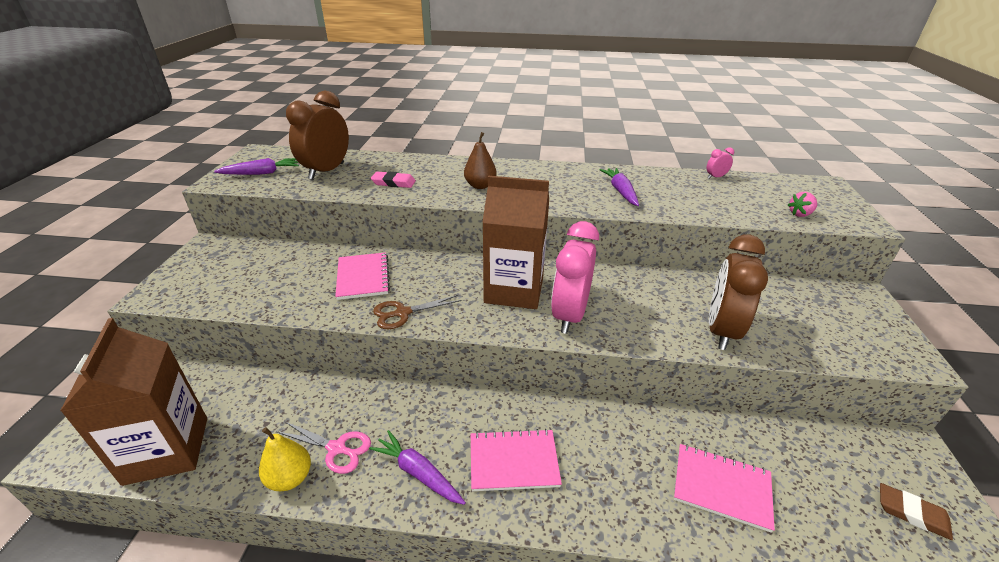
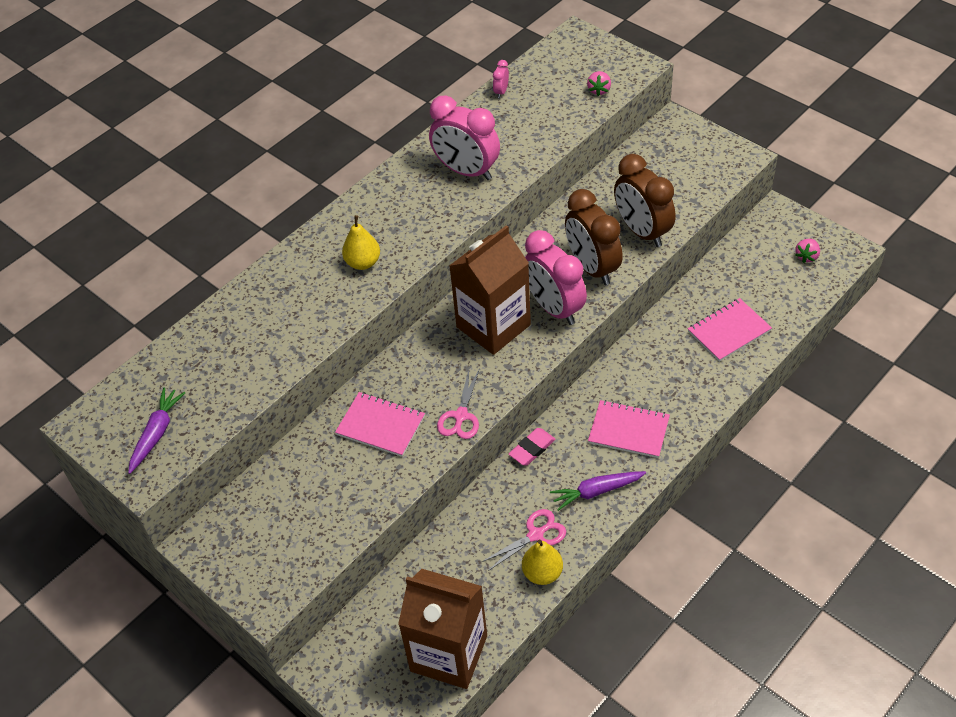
camera: 50 degrees left, 15 degrees up
brown clock [286,90,349,180] -> brown clock moved to [565,189,623,285]
pink eraser [371,171,416,188] -> pink eraser moved to [509,428,555,466]
brown scissors [373,295,462,329] -> pink scissors [437,368,480,439]
brown pear [464,132,497,189] -> yellow pear [342,215,380,270]
pink notebook [471,429,562,491] -> pink notebook turned 75 degrees clockwise [588,400,670,458]
purple carrot [600,168,639,206] -> pink clock [429,95,500,180]
brown eraser [880,483,953,540] -> pink strawberry [795,239,820,263]

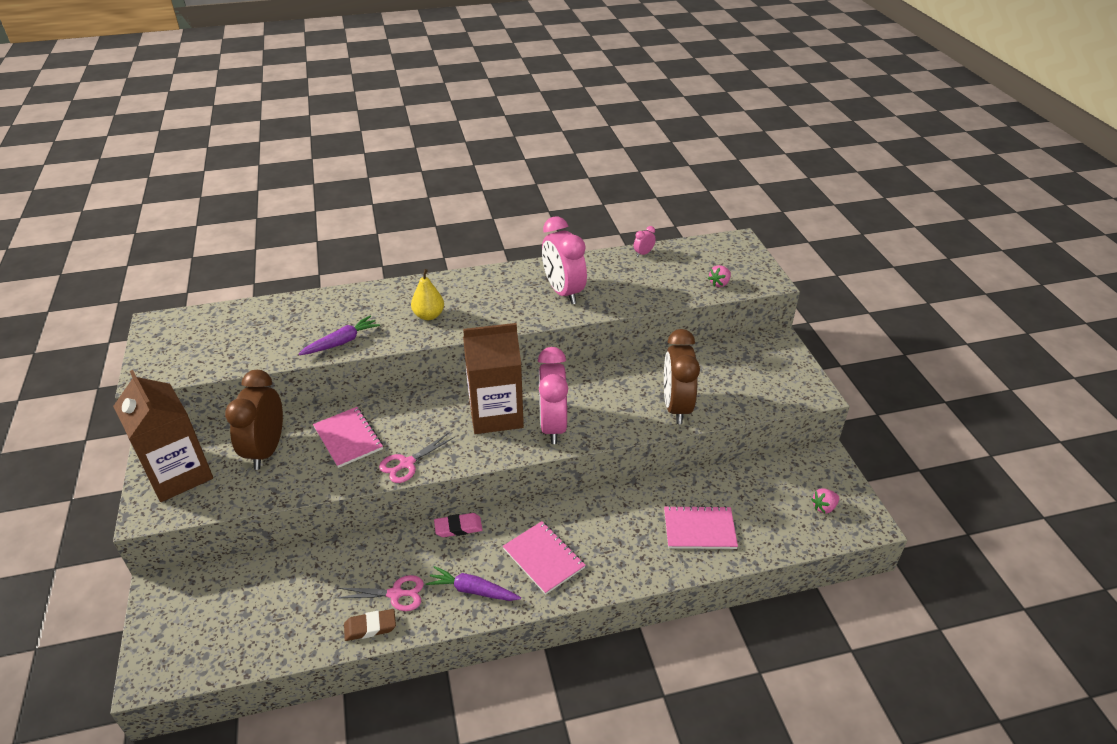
camera: 30 degrees right, 10 degrees down
purple carrot [128,388,185,474] -> purple carrot moved to [299,316,380,355]
brown carton [398,569,487,689] -> brown carton moved to [113,370,213,502]
yellow pear [522,540,563,585] -> brown eraser [344,609,396,641]
brown clock [565,189,623,285] -> brown clock moved to [225,370,283,470]

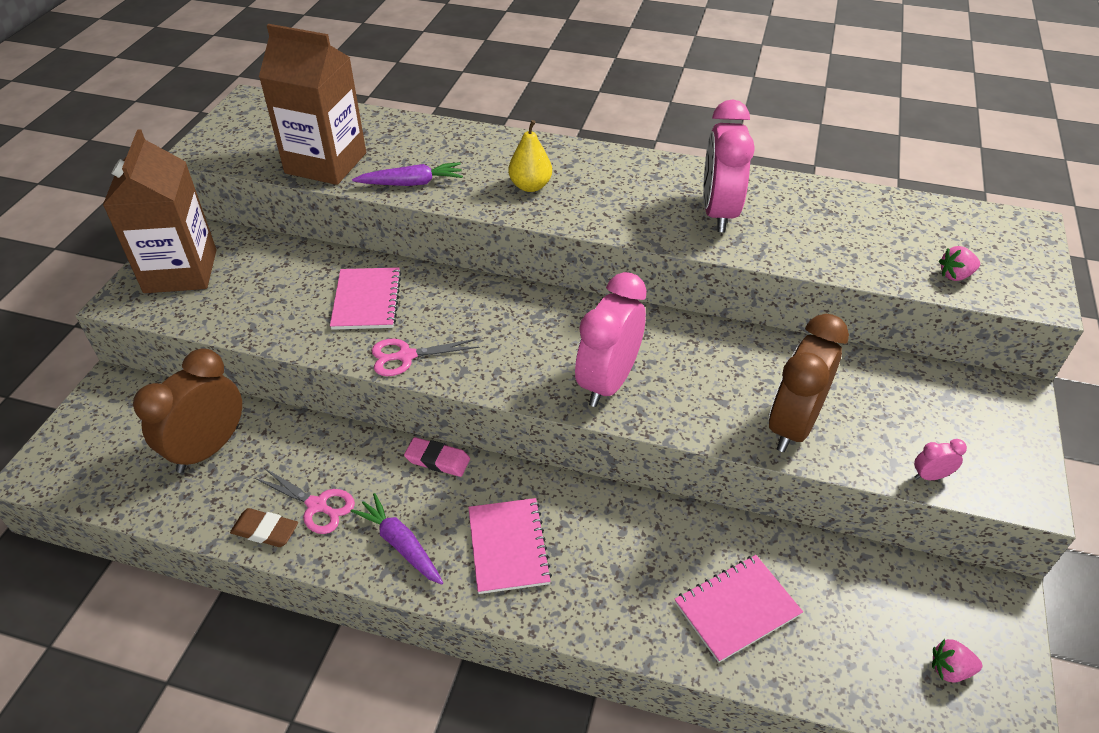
camera: 30 degrees right, 5 degrees up
brown clock [225,370,283,470] -> brown clock moved to [133,348,242,473]
brown carton [463,323,524,434] -> brown carton moved to [259,24,366,185]
pink clock [634,226,656,257] -> pink clock moved to [914,439,967,480]
pink notebook [664,505,738,549] -> pink notebook turned 60 degrees counterclockwise [675,555,803,663]

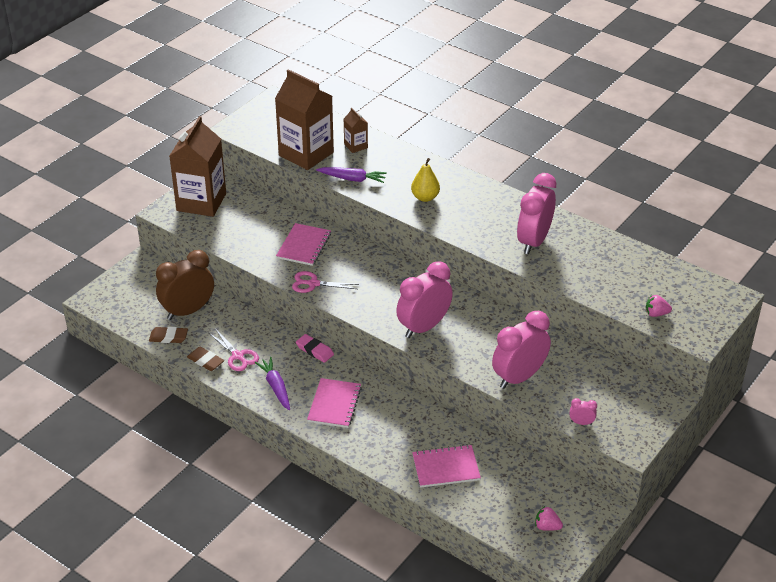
camera: 20 degrees right, 5 degrees down
brown clock [769,314,849,452] -> pink clock [492,311,551,389]
none -> brown eraser [149,327,188,343]
none -> brown carton [344,108,368,153]

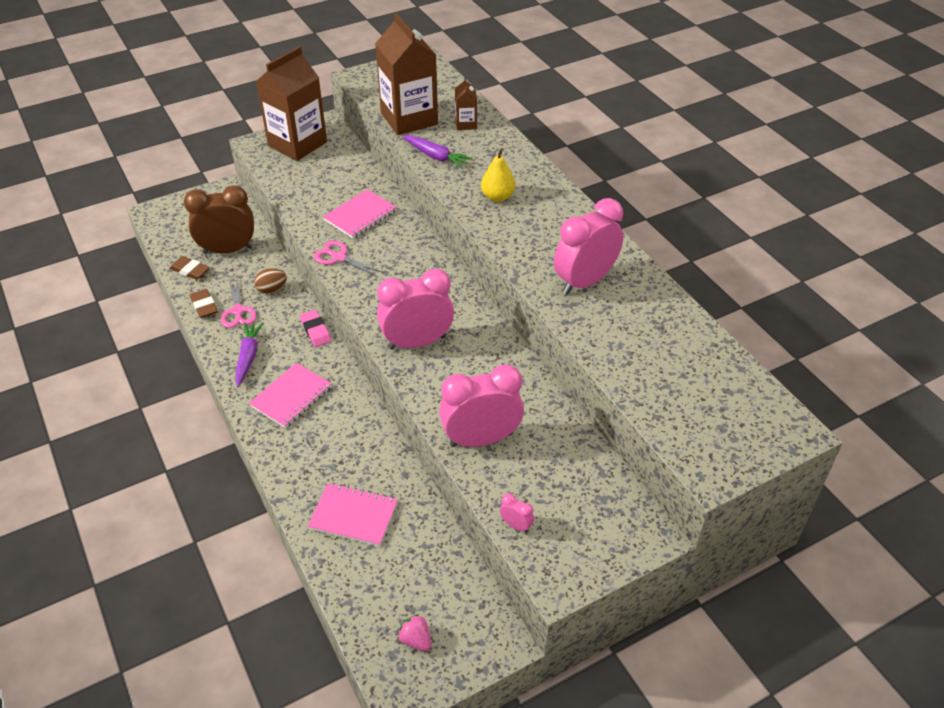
camera: 25 degrees right, 5 degrees up
pink strawberry [646,295,672,317] -> none
none -> brown egg [254,269,287,294]

